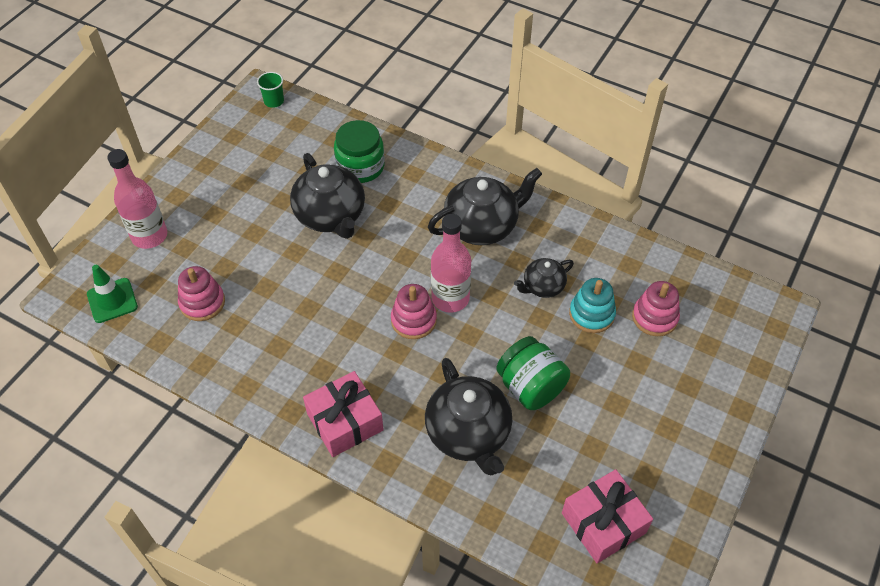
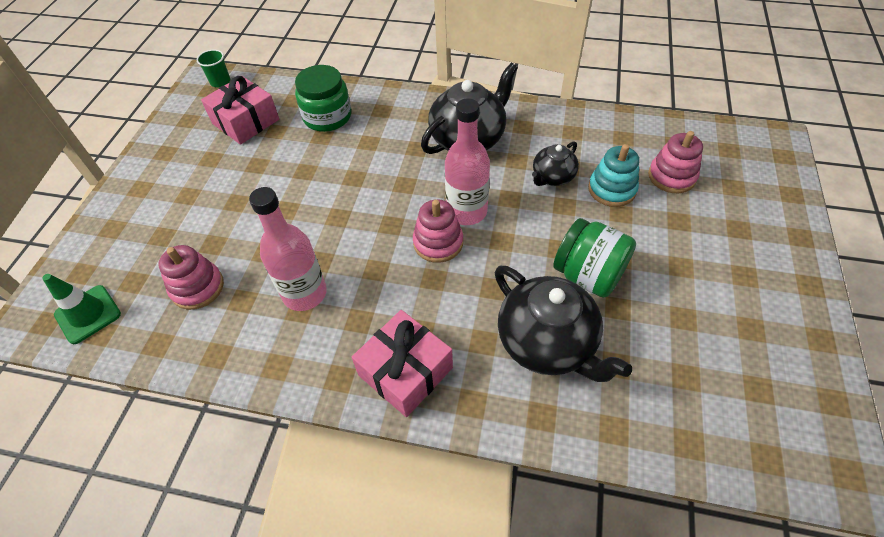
camera: 15 degrees left, 0 degrees up
pink bottle [107,149,167,249] -> pink bottle moved to [249,187,327,311]
black teapot [290,153,365,239] -> none
pink gift [562,469,653,563] -> pink gift moved to [201,76,279,145]

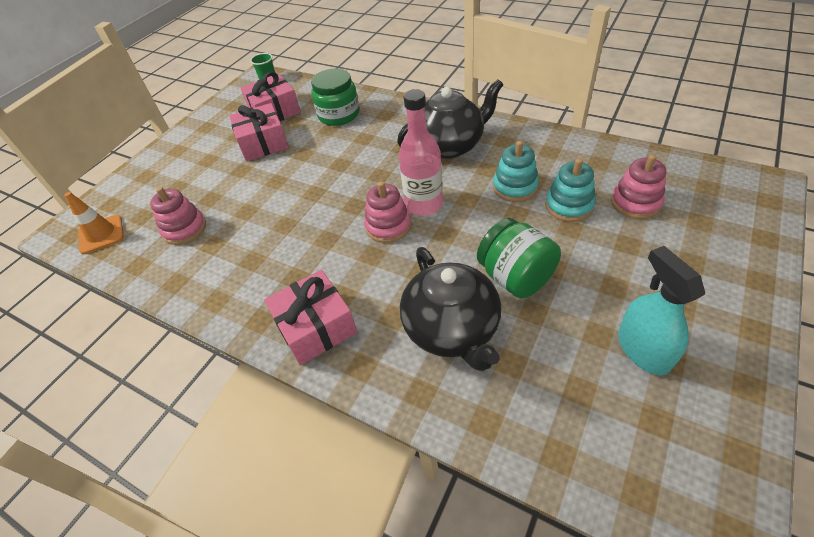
camera: 20 degrees right, 5 degrees down
green traffic cone [42,274,121,344] -> orange traffic cone [64,192,124,254]
pink bottle [249,187,327,311] -> none
black teapot [532,141,579,186] -> turquoise stacking toy [493,141,539,202]
none -> pink gift [229,103,289,161]
none -> turquoise spray bottle [618,246,705,375]

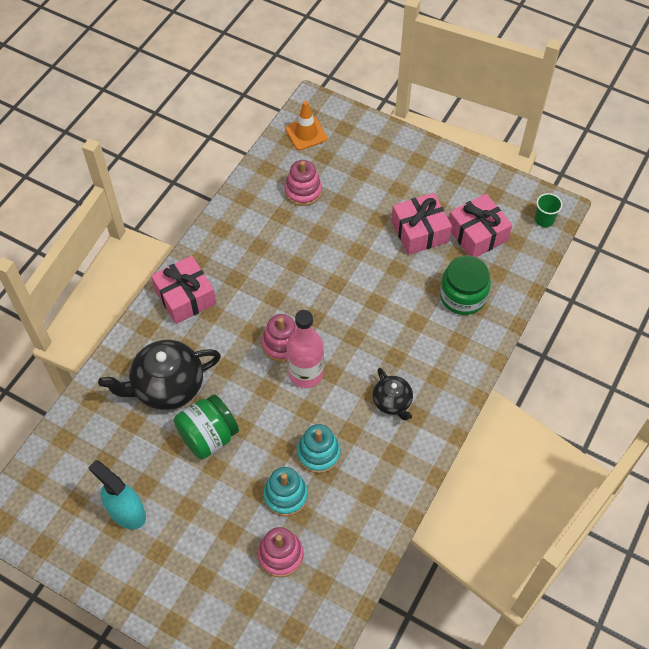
camera: 85 degrees right, 10 degrees up
black teapot [397,79,504,159] -> black teapot [373,368,413,420], size x0.55
turquoise spray bottle [618,246,705,375] -> turquoise spray bottle turned 120 degrees counterclockwise [88,460,146,529]

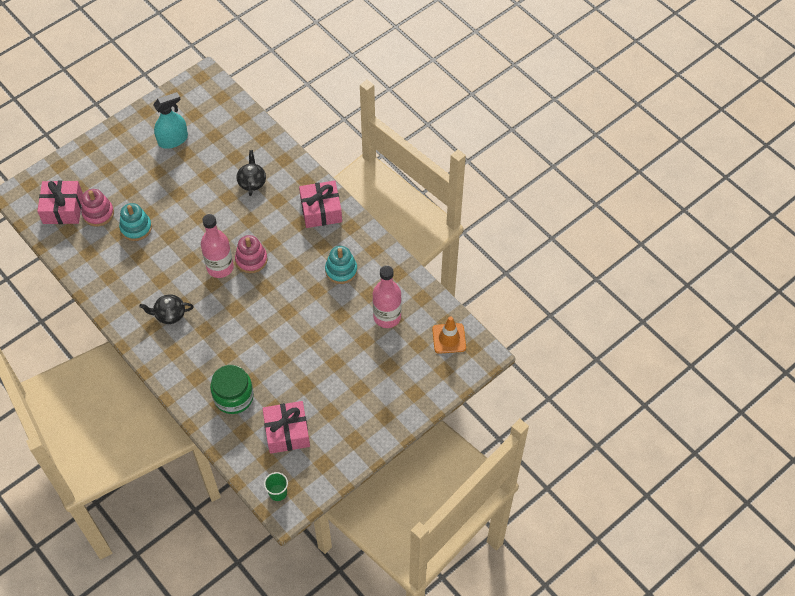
camera: 110 degrees right, 0 degrees up
black teapot [98,340,221,410] -> black teapot [236,150,266,196], size x0.55
green jar [174,394,239,459] -> none
pink stacking toy [285,160,322,206] -> pink bottle [372,265,402,328]
turquoise stacking toy [297,424,341,473] -> turquoise stacking toy moved to [325,246,357,284]
pink gift [391,193,452,255] -> pink gift moved to [37,180,83,224]

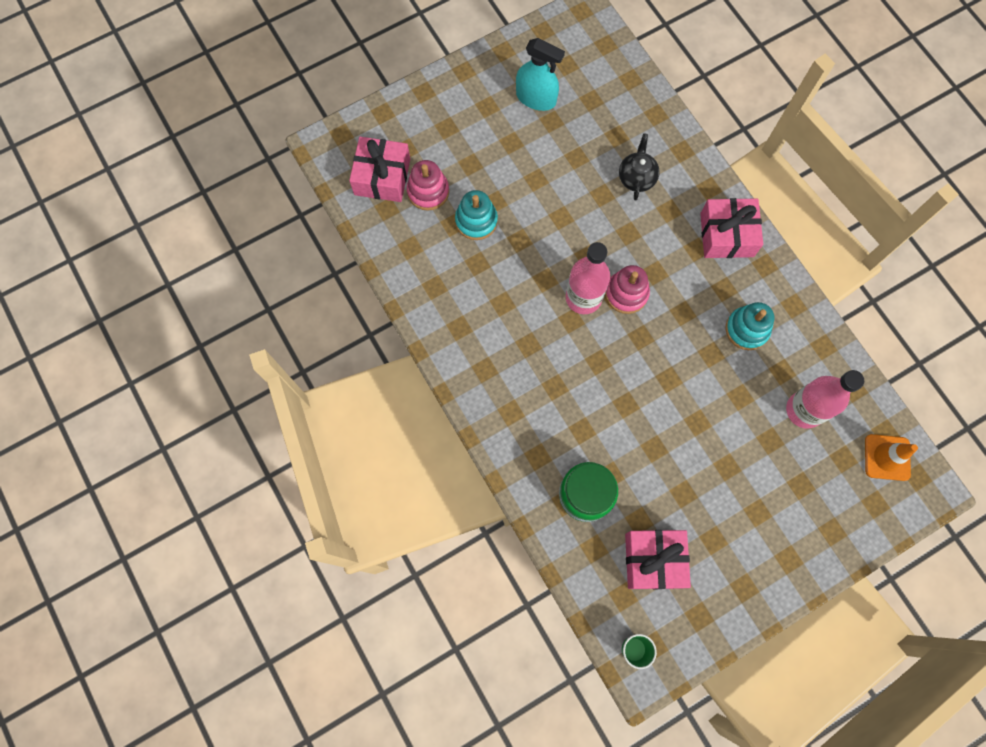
camera: 10 degrees right, 15 degrees up
black teapot [139,294,194,324] -> none
turquoise spray bottle [153,92,188,149] -> turquoise spray bottle turned 45 degrees clockwise [516,38,565,111]

